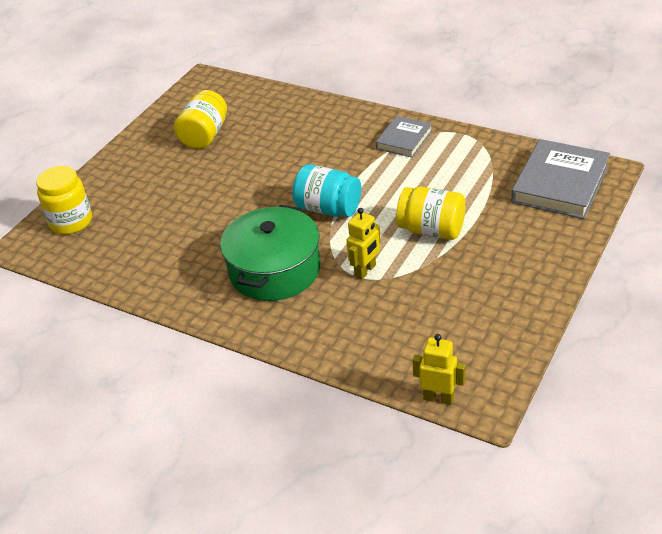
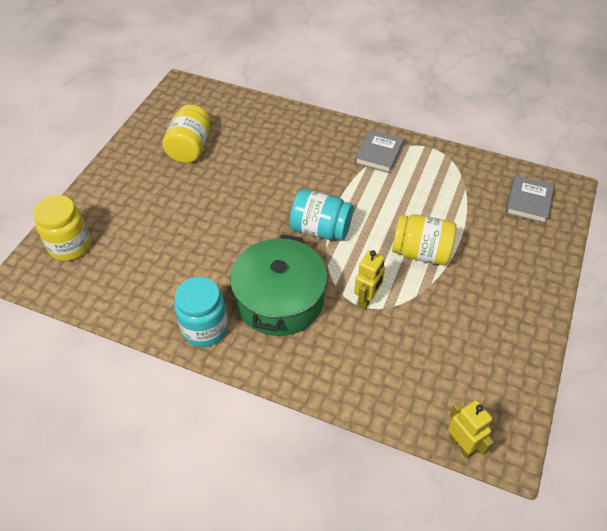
camera: 10 degrees left, 10 degrees up
yellow robot [413,334,465,405] -> yellow robot turned 45 degrees clockwise [448,400,494,459]
grey book [511,139,610,219] -> grey book [505,175,554,224], size x0.59
none -> turquoise jar [174,277,228,347]

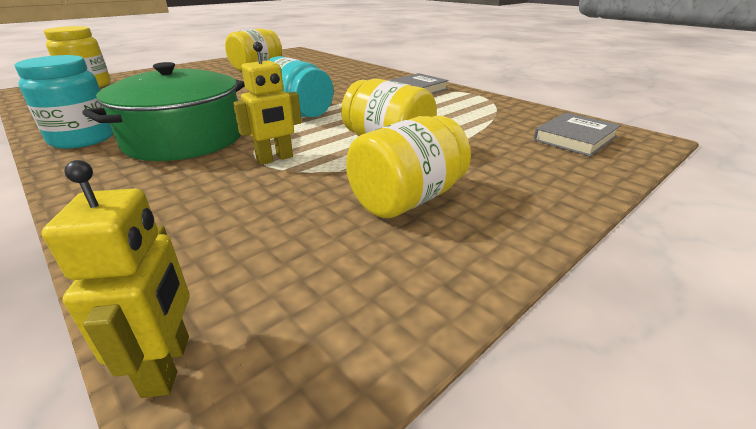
camera: 25 degrees right, 20 degrees down
none -> yellow jar [346,116,471,218]

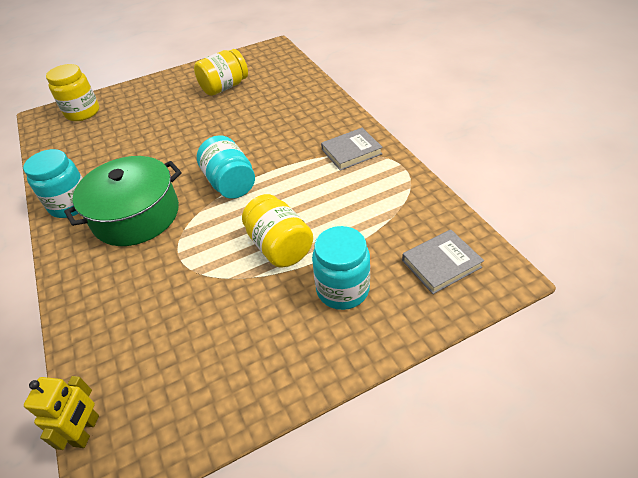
camera: 20 degrees right, 15 degrees up
yellow robot [233,42,301,165] -> none
yellow jar [346,116,471,218] -> none
none -> turquoise jar [312,226,370,310]

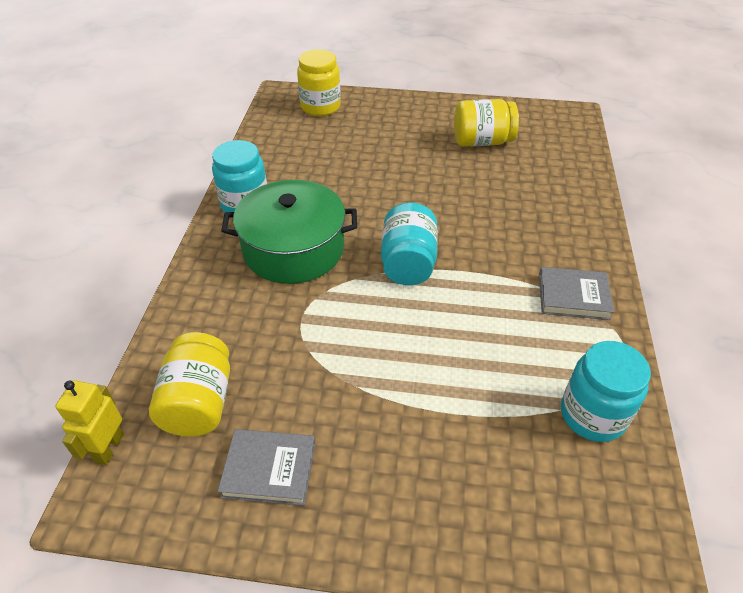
camera: 30 degrees right, 0 degrees up
yellow robot [24,376,99,450] -> yellow robot turned 150 degrees clockwise [55,380,124,465]
yellow jar [242,194,313,267] -> yellow jar moved to [149,332,230,437]
turquoise jar [312,226,370,310] -> turquoise jar moved to [561,341,651,442]
grey book [402,230,484,294] -> grey book moved to [218,429,315,506]

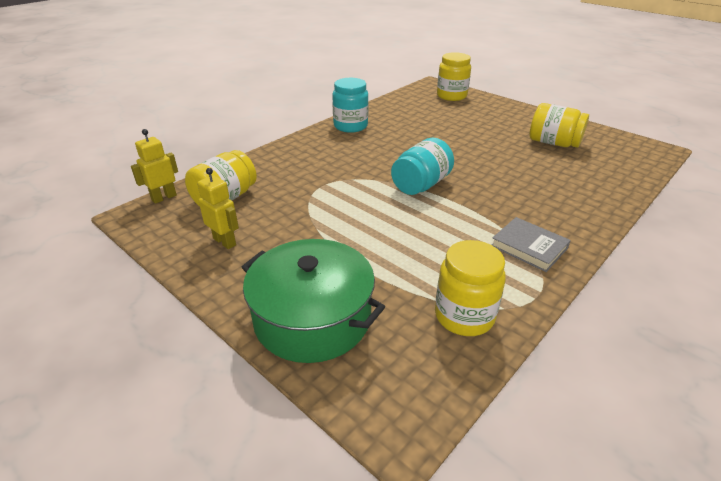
camera: 35 degrees right, 10 degrees down
grey book [218,429,315,506] -> yellow robot [197,168,239,249]
green pot [221,180,357,284] -> green pot moved to [242,239,385,363]
turquoise jar [561,341,651,442] -> yellow jar [435,240,506,336]

